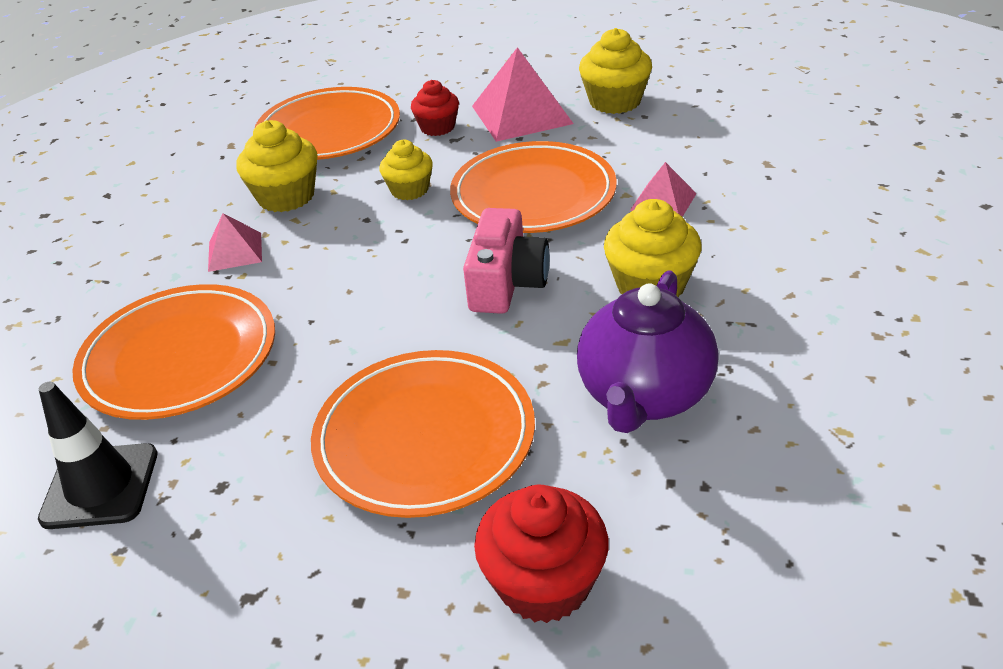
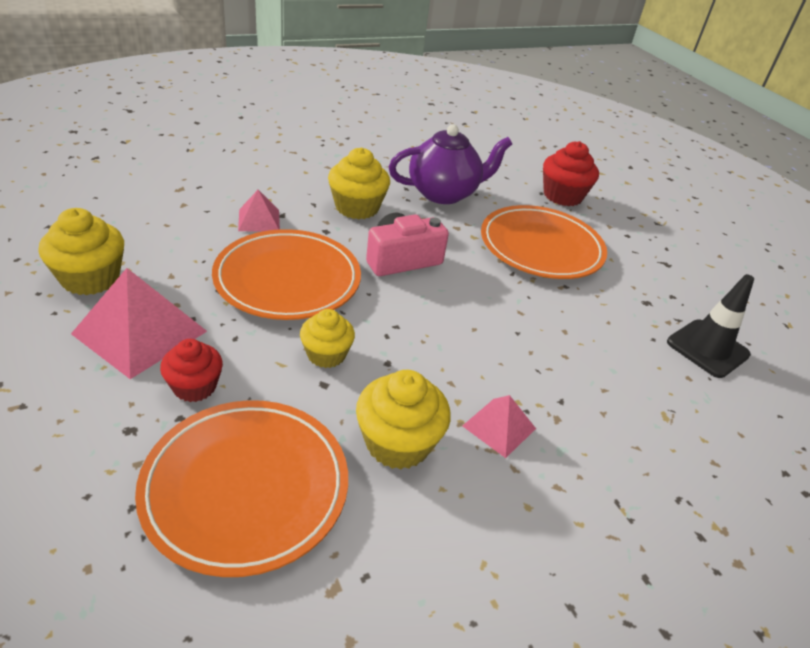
camera: 135 degrees left, 0 degrees up
orange plate [72,284,275,420] -> none

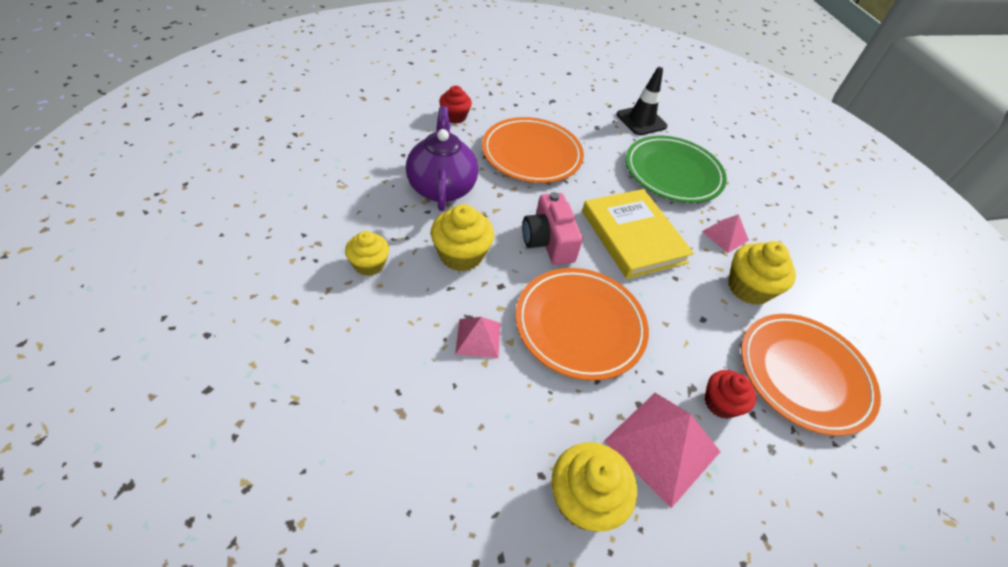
camera: 80 degrees left, 10 degrees up
yellow cupcake [300,309,355,368] -> yellow cupcake moved to [345,231,389,276]
red cupcake [543,141,599,206] -> red cupcake [439,86,472,124], size x0.66
none -> yellow book [582,189,694,279]
none -> green plate [626,136,727,203]

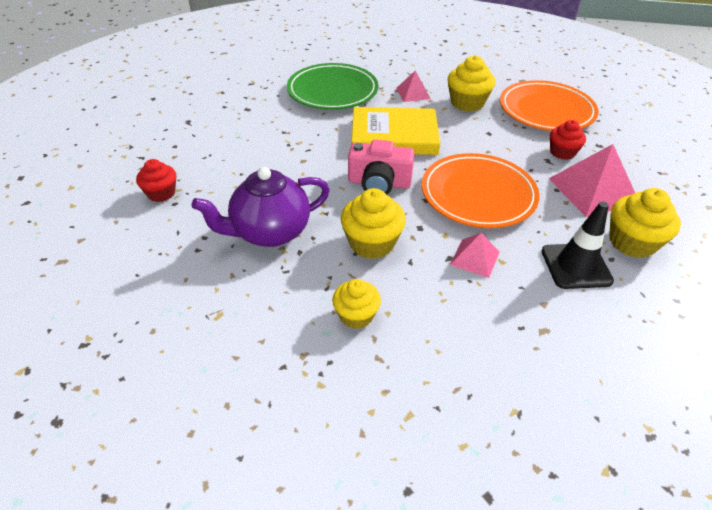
camera: 60 degrees left, 5 degrees down
purple teapot [406,106,478,211] -> purple teapot turned 45 degrees counterclockwise [191,167,330,247]
orange plate [482,117,584,183] -> none
black traffic cone [616,67,667,135] -> black traffic cone moved to [541,202,614,289]

